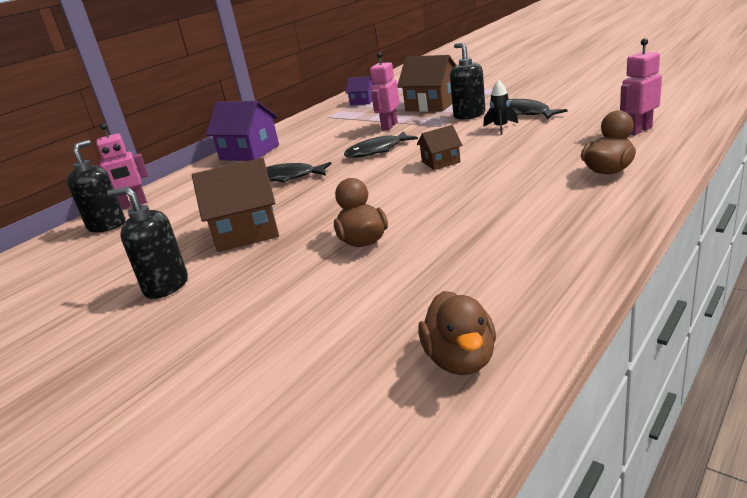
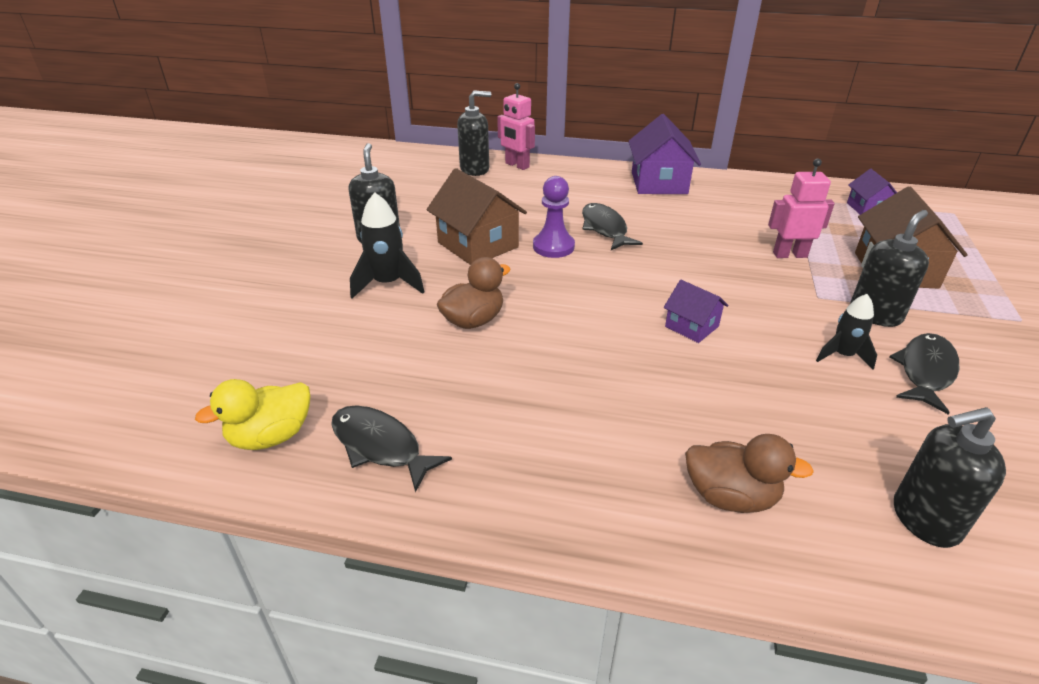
camera: 60 degrees right, 10 degrees up
black fish [344,131,418,158] -> black fish moved to [331,405,452,493]
brown house [417,125,462,170] -> purple house [664,280,728,343]
brown duck [418,291,496,375] -> yellow duck [195,379,310,450]
pink robot [620,38,662,135] -> black soap dispenser [894,407,1006,548]
none -> black rocket [350,192,424,299]
none -> purple pawn [533,176,575,258]

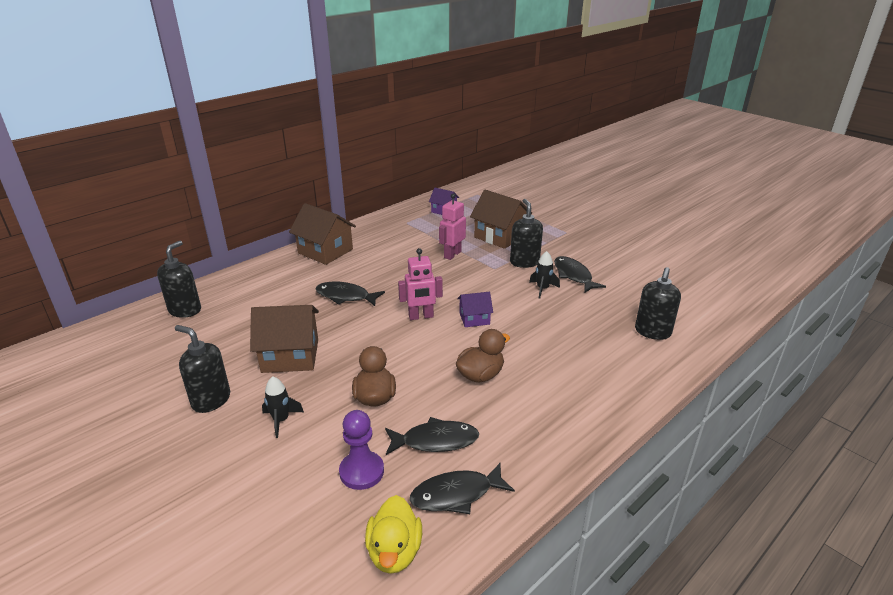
camera: 55 degrees left, 5 degrees down
black rocket [350,192,424,299] -> black rocket [262,376,304,438], size x0.65
pink robot [497,83,535,170] -> pink robot moved to [398,248,443,320]
purple pawn [533,176,575,258] -> purple pawn moved to [339,410,384,490]
purple house [629,114,701,194] -> brown house [289,203,356,265]
brown duck [685,434,814,513] -> brown duck moved to [456,329,510,383]
none -> black fish [385,417,479,455]

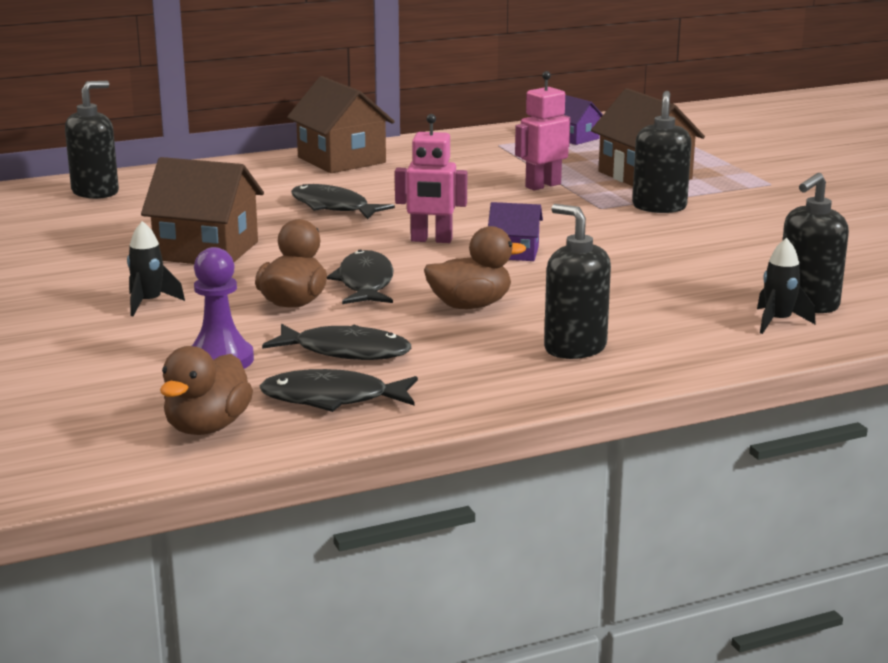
camera: 20 degrees right, 10 degrees down
black soap dispenser [175,325,230,413] -> black soap dispenser moved to [544,204,611,359]
yellow duck [365,495,422,574] -> brown duck [160,346,253,435]
black rocket [529,251,560,299] -> black rocket moved to [757,238,816,334]
black fish [554,256,606,293] -> black fish moved to [327,250,394,304]

